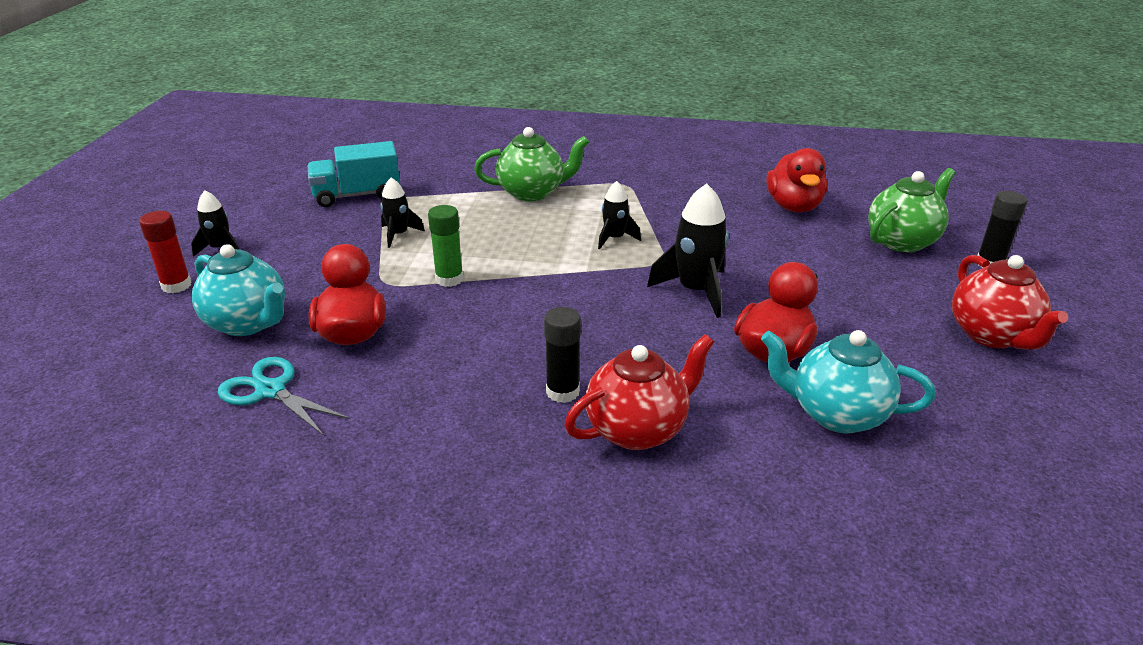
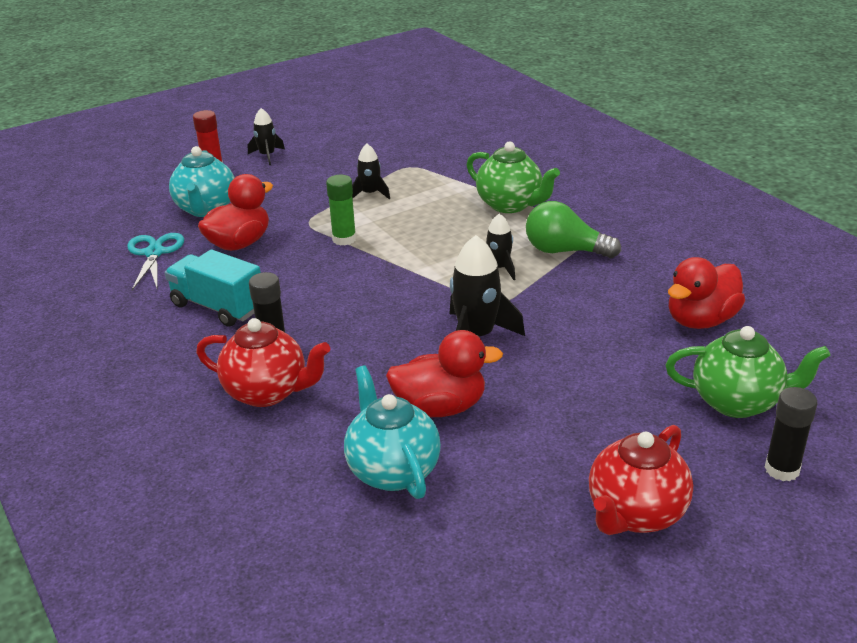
camera: 50 degrees right, 0 degrees up
turquoise truck [308,141,400,207] -> turquoise truck moved to [165,249,261,327]
none -> green light bulb [526,201,621,258]

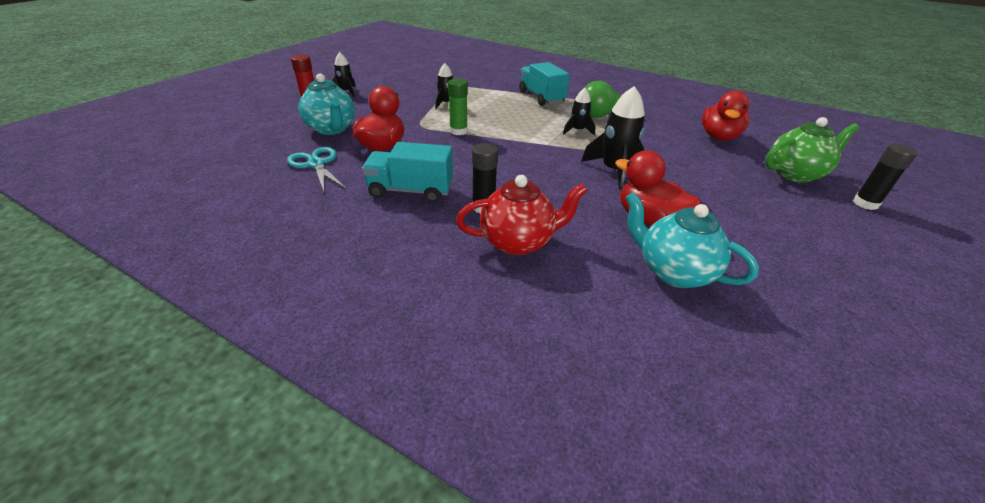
camera: 30 degrees left, 5 degrees up
red duck [386,330,503,417] -> red duck turned 105 degrees counterclockwise [615,151,700,226]
green teapot [467,141,560,213] -> turquoise truck [519,62,570,106]
red teapot [589,425,693,535] -> none

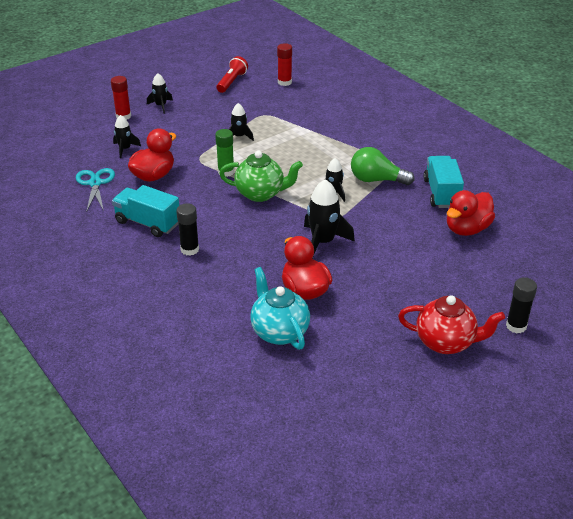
camera: 25 degrees right, 0 degrees up
turquoise teapot [298,74,355,135] -> black rocket [113,115,141,158]
red teapot [456,175,588,255] -> red teapot moved to [398,295,505,354]
turquoise truck [519,62,570,106] -> turquoise truck moved to [424,156,464,208]
green teapot [765,117,859,183] -> green teapot moved to [219,151,303,202]
none -> red flashlight [217,56,248,93]
none -> red glue stick [277,43,292,86]

